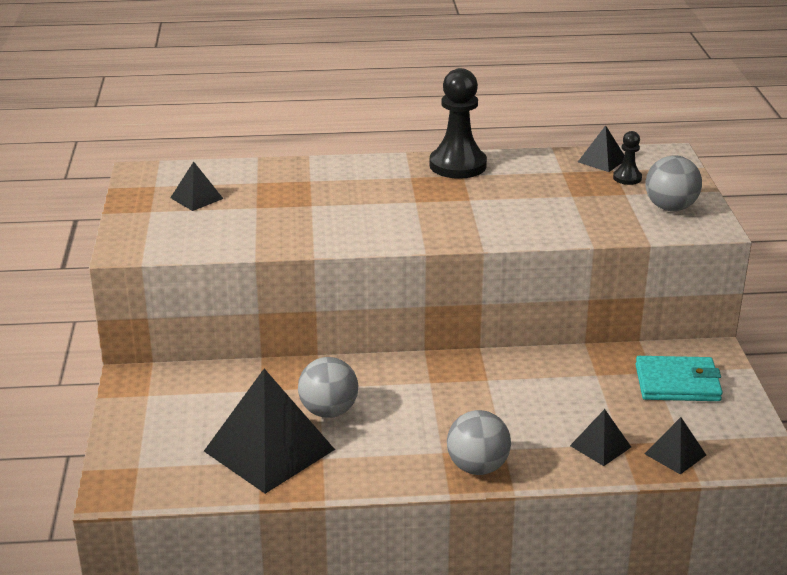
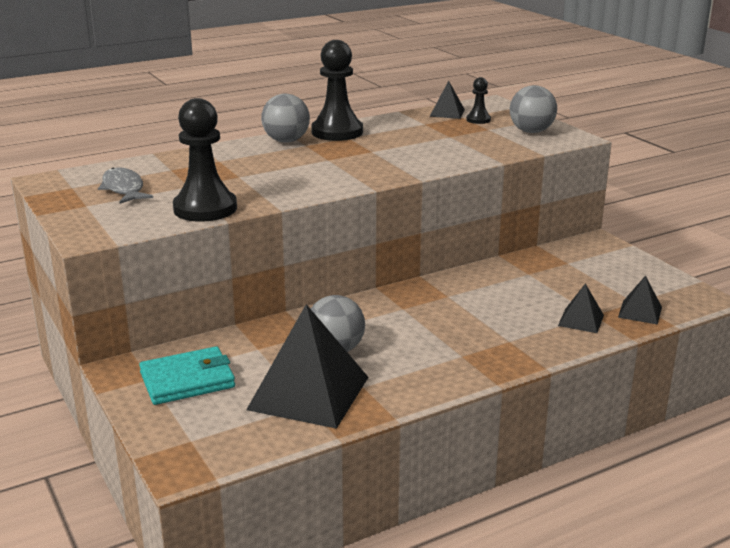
camera: 25 degrees left, 5 degrees down
black pyramid [170,161,223,211] -> grey fish [98,167,153,204]
grey ball [447,410,511,475] -> grey ball moved to [261,94,310,143]
turquoise wallet [635,356,723,401] -> turquoise wallet moved to [139,346,235,405]
none -> black pawn [173,98,237,222]

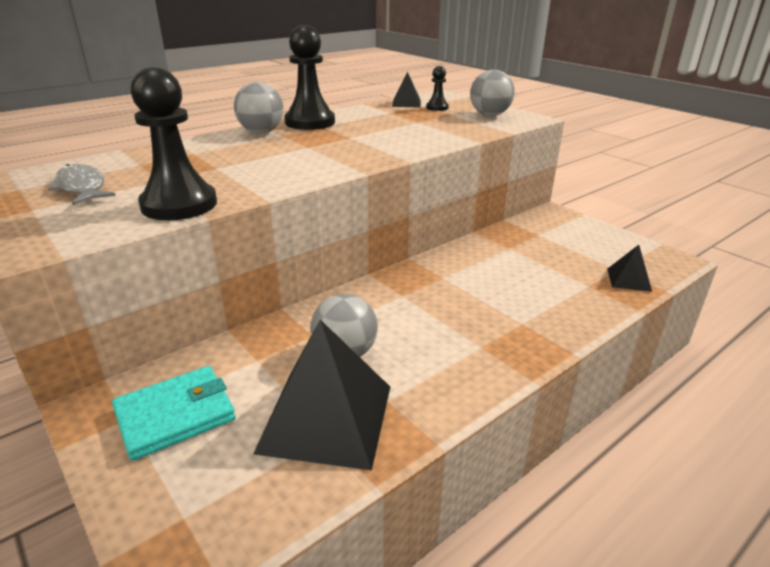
camera: 10 degrees left, 5 degrees up
black pyramid [558,283,604,333] -> none

